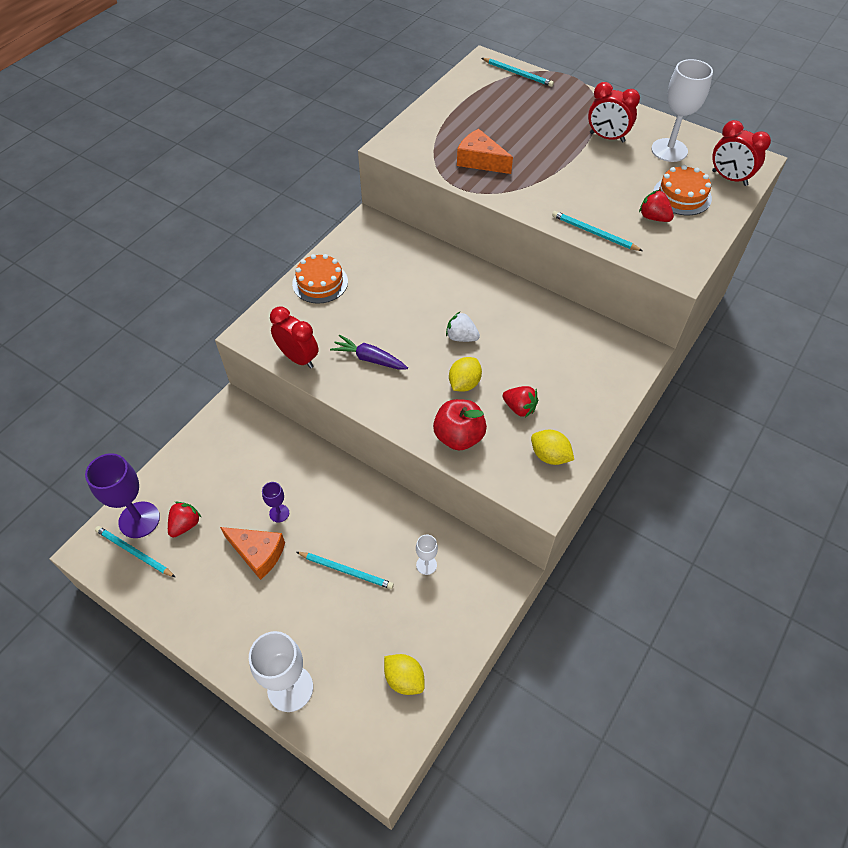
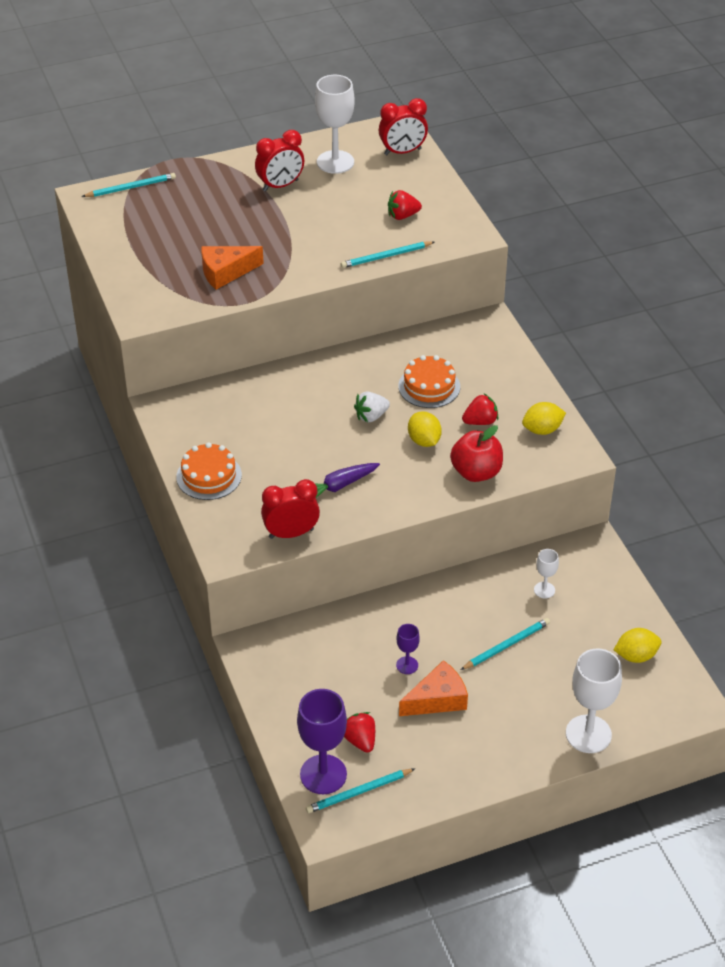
camera: 55 degrees left, 10 degrees down
orange cake [653,165,712,215] -> orange cake moved to [398,355,460,408]

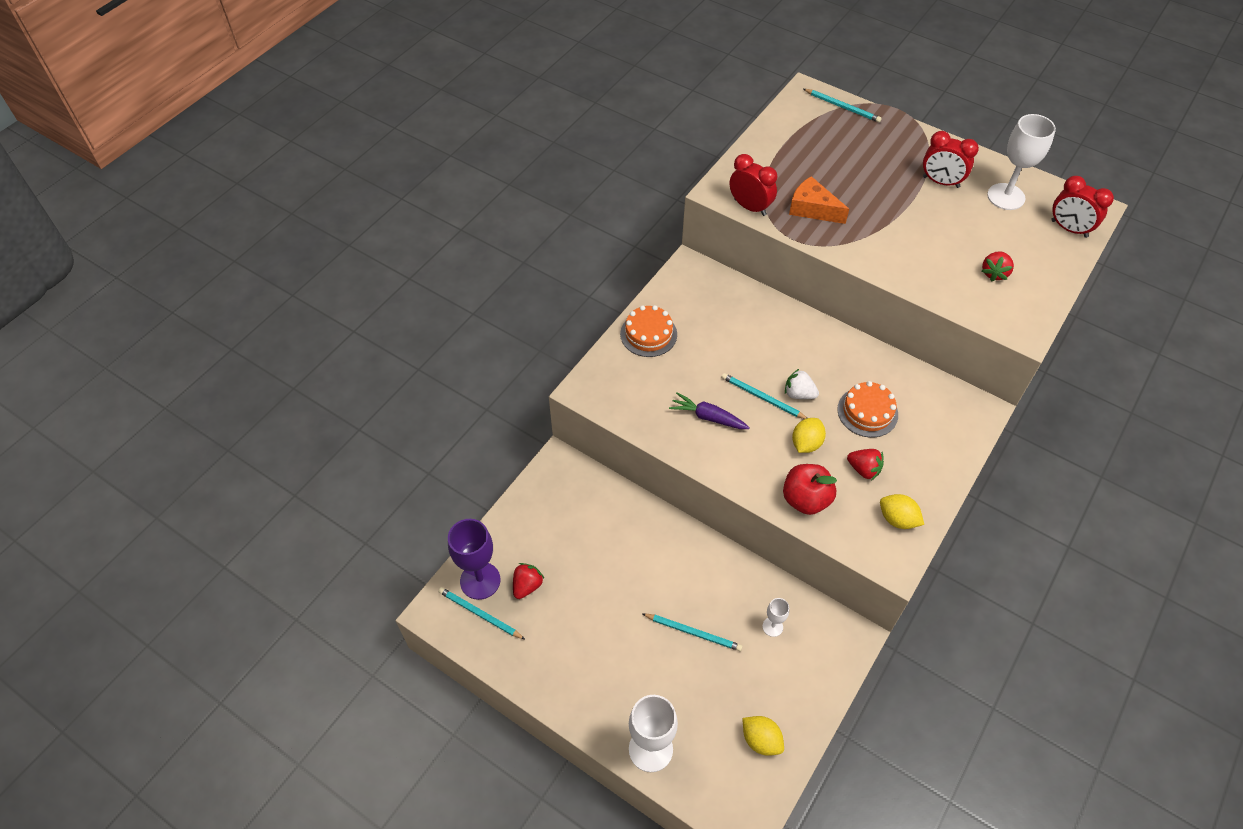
camera: 55 degrees right, 10 degrees up
red clock [261,479,320,539] -> red clock moved to [729,154,777,216]
turquoise pencil [341,241,434,268] -> turquoise pencil moved to [722,373,807,419]
red strawberry [388,190,422,220] -> red strawberry turned 105 degrees counterclockwise [982,251,1014,282]
purple goblet [396,624,420,674] -> none
orange cheese [399,660,468,716] -> none

